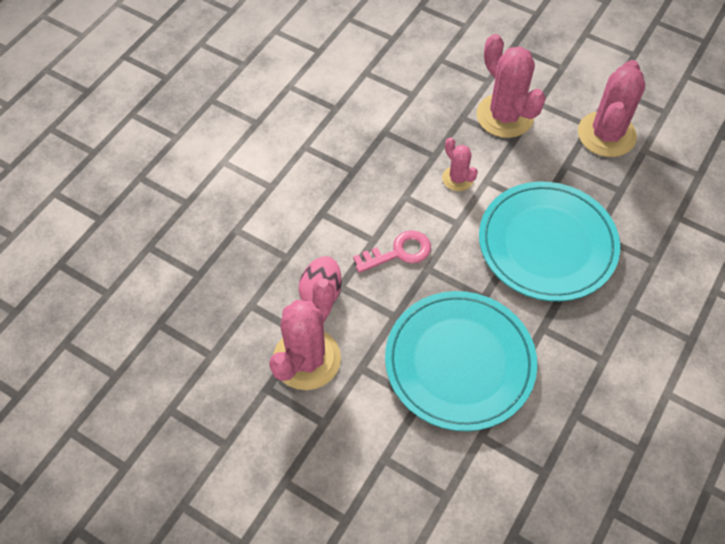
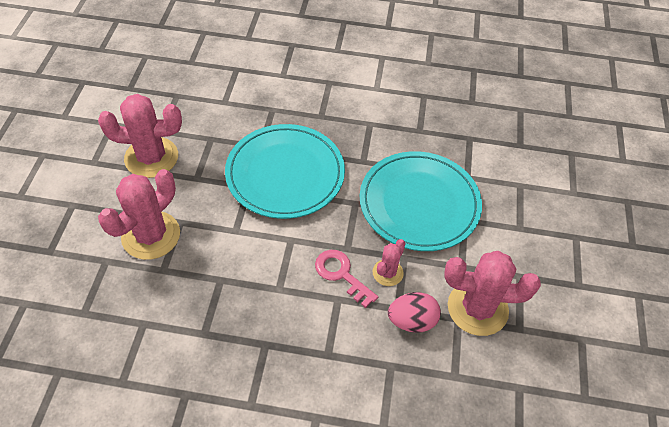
camera: 115 degrees left, 5 degrees down
pink cactus [442,137,478,191] -> pink cactus moved to [373,239,406,286]

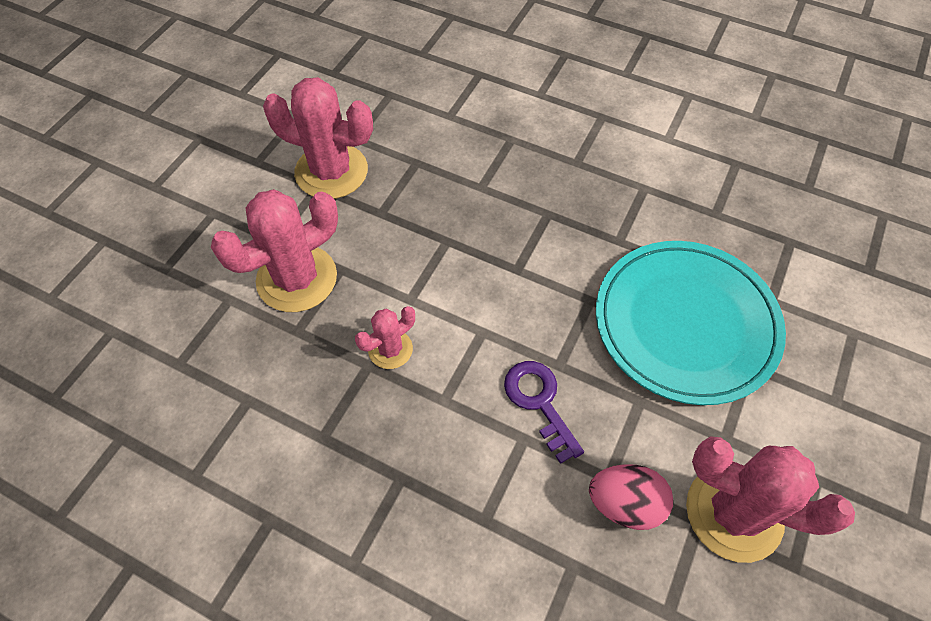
camera: 20 degrees right, 5 degrees up
turquoise plate [225,124,345,219] -> none
pink key [315,250,378,308] -> purple key [504,361,584,464]
pink cactus [373,239,406,286] -> pink cactus moved to [355,306,415,369]

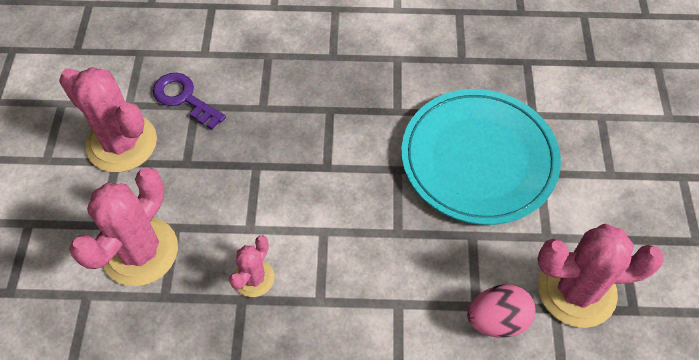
camera: 25 degrees left, 0 degrees up
pink cactus [263,77,373,199] -> pink cactus turned 45 degrees clockwise [59,67,157,172]
purple key [504,361,584,464] -> purple key moved to [153,73,226,129]

